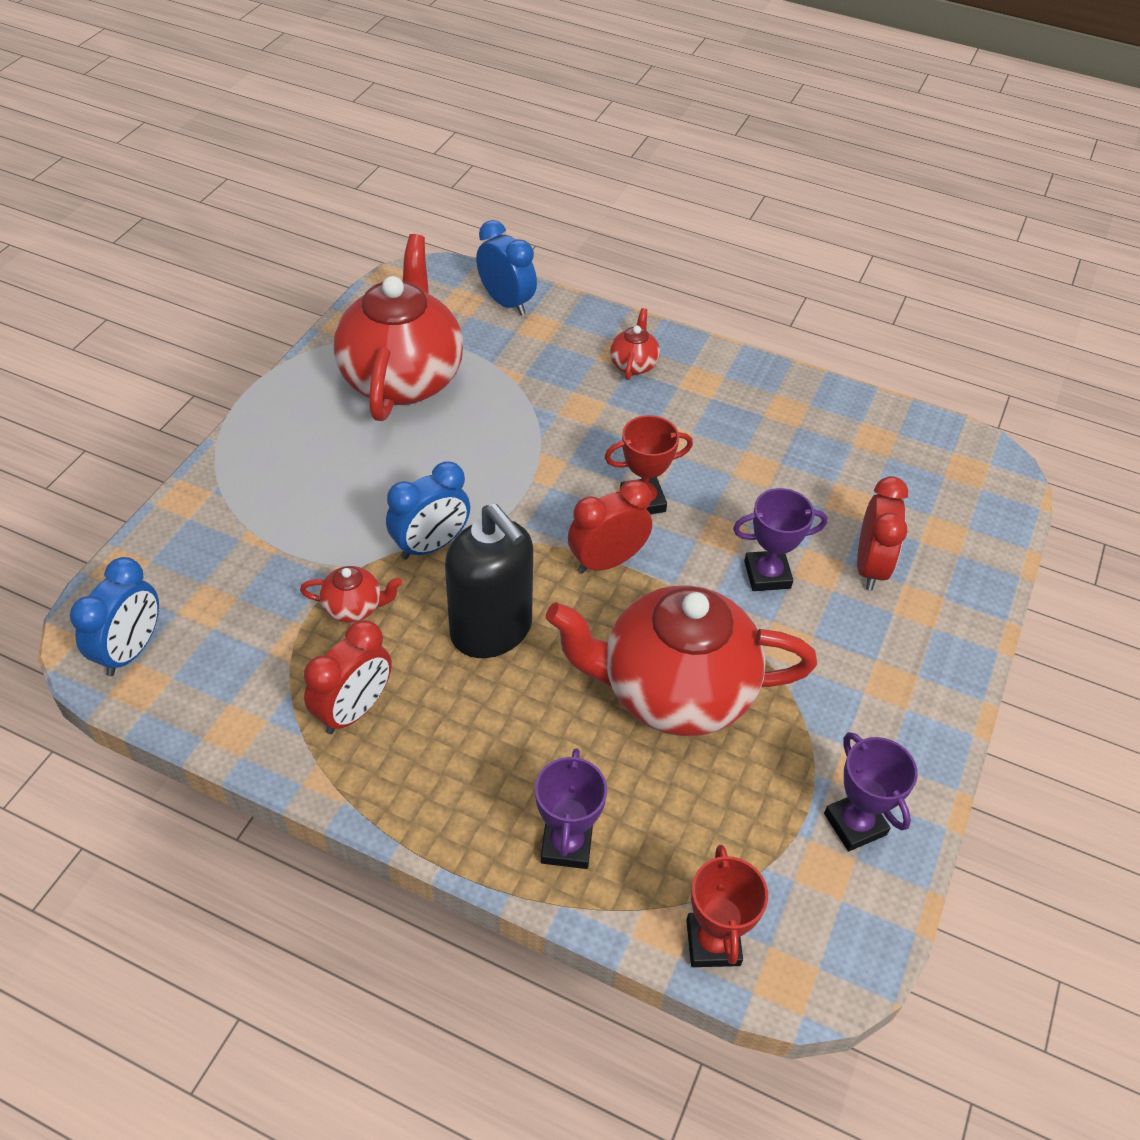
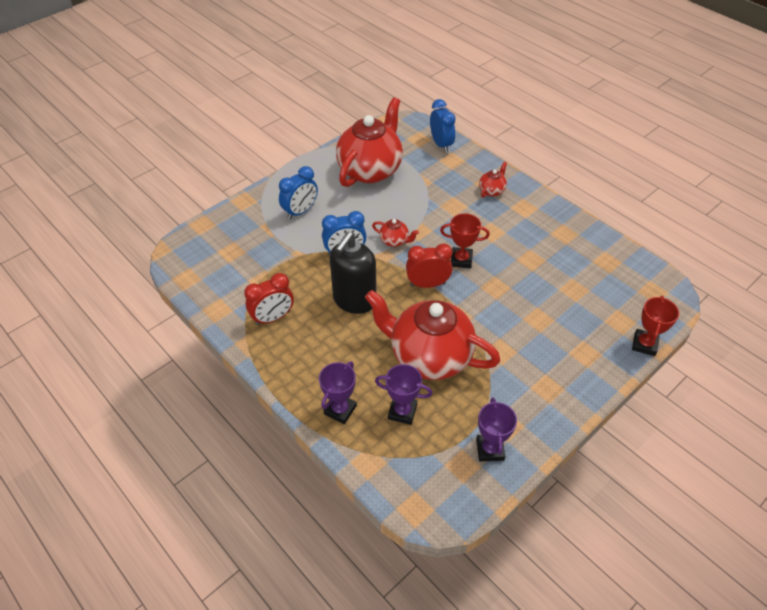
camera: 25 degrees right, 0 degrees up
blue clock [70,557,159,676] -> blue clock moved to [279,166,318,219]
red teapot [300,566,402,623] -> red teapot moved to [372,219,419,247]
black soap dispenser [445,503,533,658] -> black soap dispenser turned 45 degrees clockwise [330,232,376,314]
red trophy [686,845,768,967] -> red trophy moved to [632,296,679,356]
purple trophy [733,488,827,591] -> purple trophy moved to [375,364,432,425]
red clock [857,476,908,591] -> none

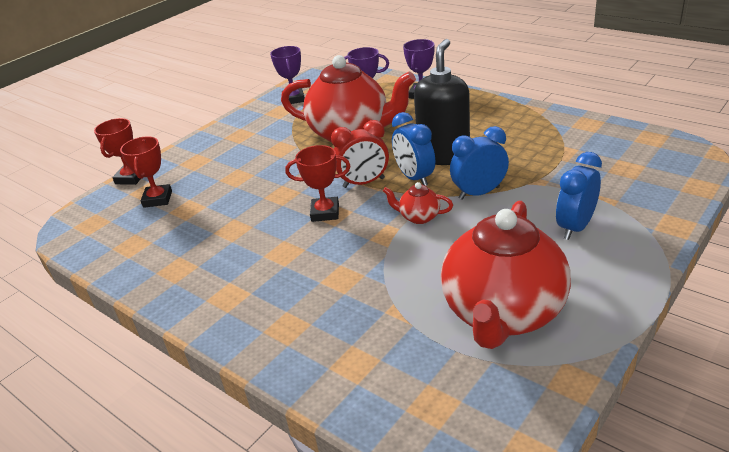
camera: 175 degrees right, 15 degrees down
red clock [244,273,294,325] -> none
blue clock [430,99,456,153] -> blue clock moved to [392,112,435,186]
red teapot [479,162,507,198] -> none
none -> red trophy [120,136,172,208]

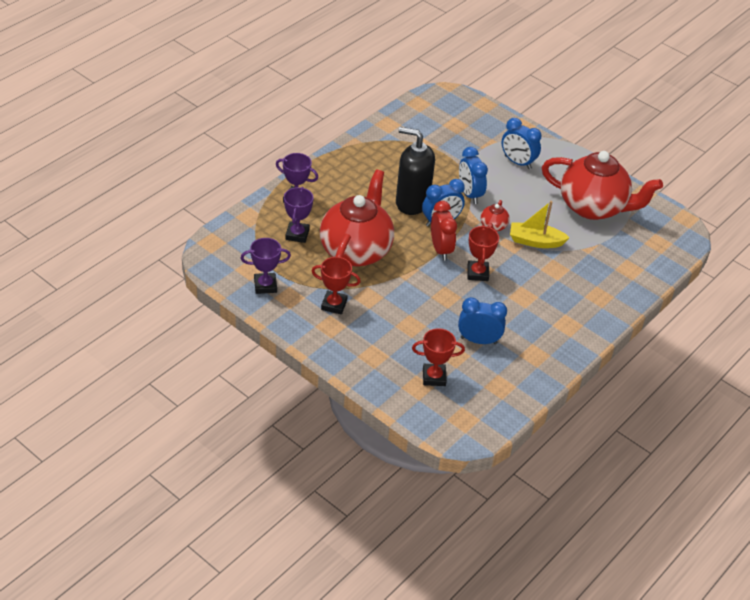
camera: 95 degrees left, 10 degrees up
red trophy [94,118,140,185] -> red trophy moved to [312,257,361,314]
none -> blue clock [458,297,507,344]
none -> yellow boat [510,201,570,248]

